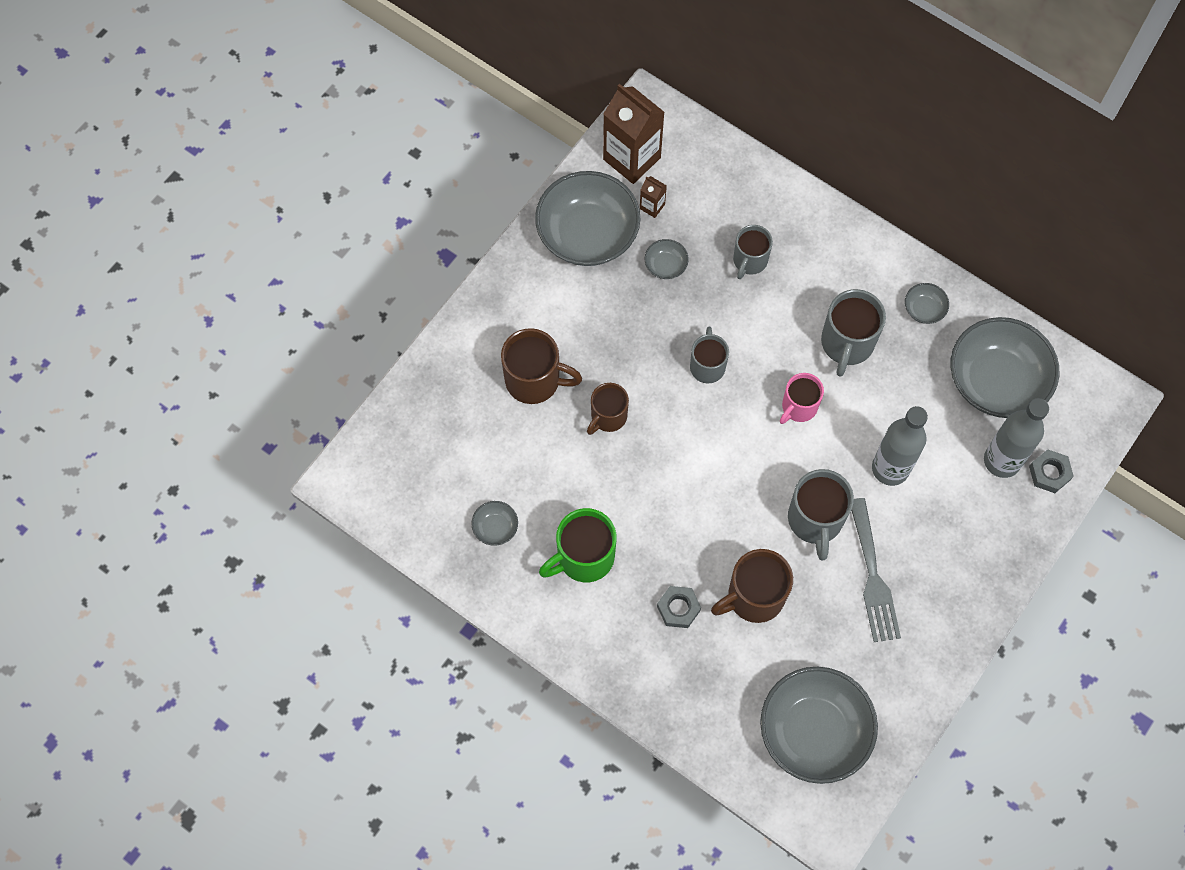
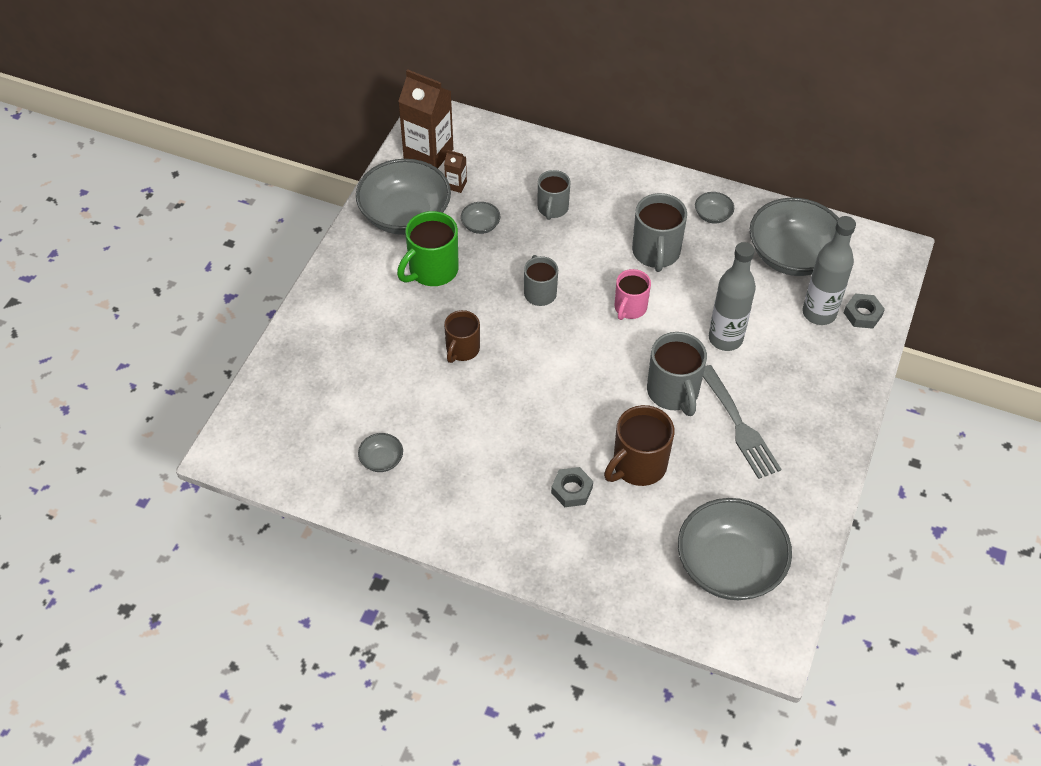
camera: 15 degrees left, 15 degrees down
brown mug [501,328,582,404] -> none
green mug [539,508,616,582] -> green mug moved to [397,211,459,286]

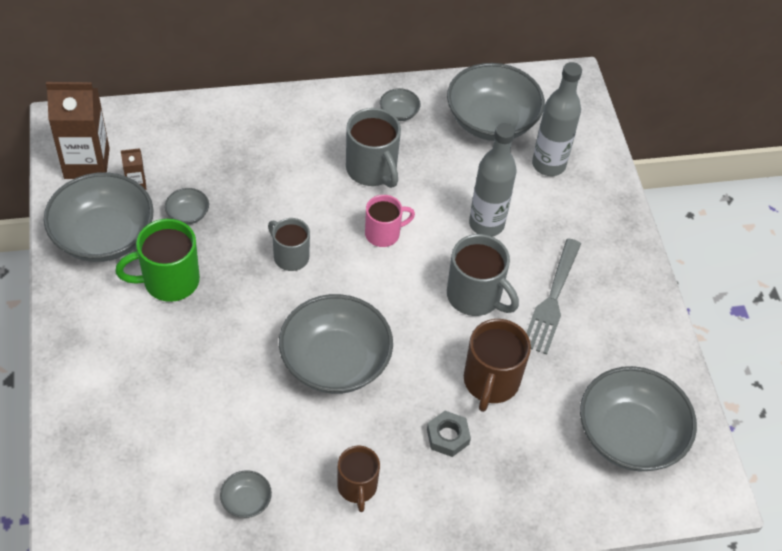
camera: 35 degrees left, 0 degrees up
green mug [397,211,459,286] -> green mug turned 60 degrees clockwise [115,219,200,302]
brown mug [444,310,480,363] -> brown mug moved to [337,446,380,512]
grey mug [538,170,571,220] -> none
pink mug [614,269,651,320] -> pink mug turned 105 degrees counterclockwise [365,195,415,247]
grey fork [703,365,781,479] -> grey fork turned 75 degrees clockwise [526,238,581,355]
grey nut [844,293,885,329] -> none
none -> grey bowl [279,294,393,394]

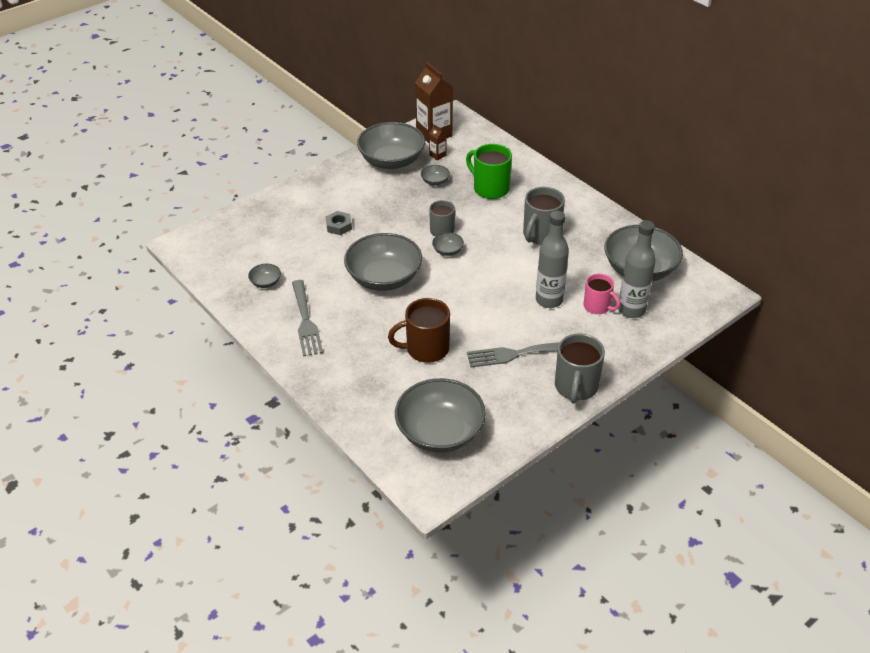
camera: 65 degrees right, 10 degrees down
green mug [115,219,200,302] -> green mug moved to [466,144,512,199]
brown mug [337,446,380,512] -> grey fork [292,280,323,357]
pink mug [365,195,415,247] -> pink mug moved to [583,274,620,314]
grey bowl [380,88,421,121] -> grey bowl moved to [432,233,464,256]
grey nut [427,411,471,457] -> grey nut moved to [326,211,352,235]
grey mug [447,234,519,316] -> grey mug moved to [555,333,605,404]

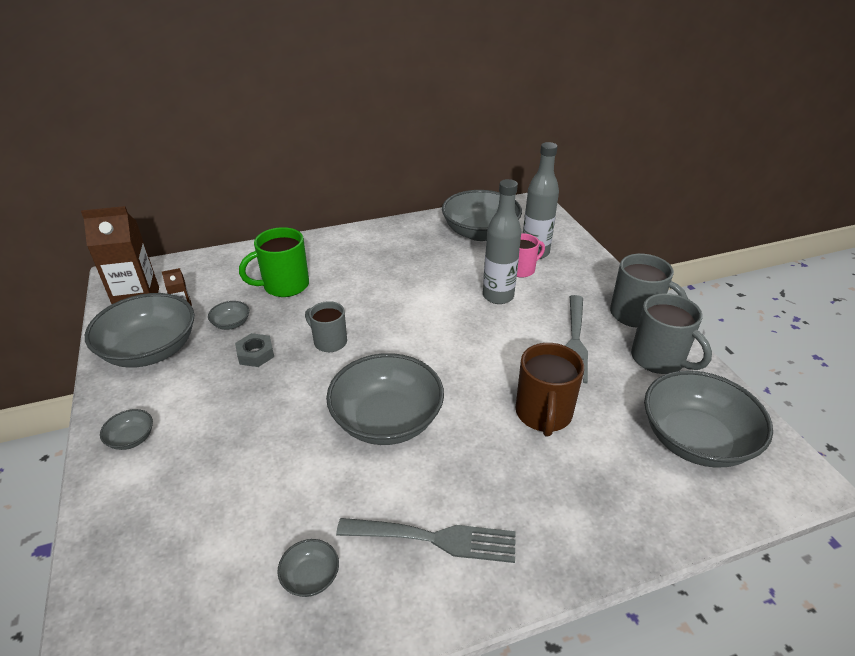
camera: 70 degrees left, 5 degrees down
grey nut [326,211,352,235] -> grey nut moved to [235,333,274,367]
grey bowl [432,233,464,256] -> grey bowl moved to [100,409,153,450]
grey mug [523,187,565,245] -> grey mug moved to [631,293,712,374]

